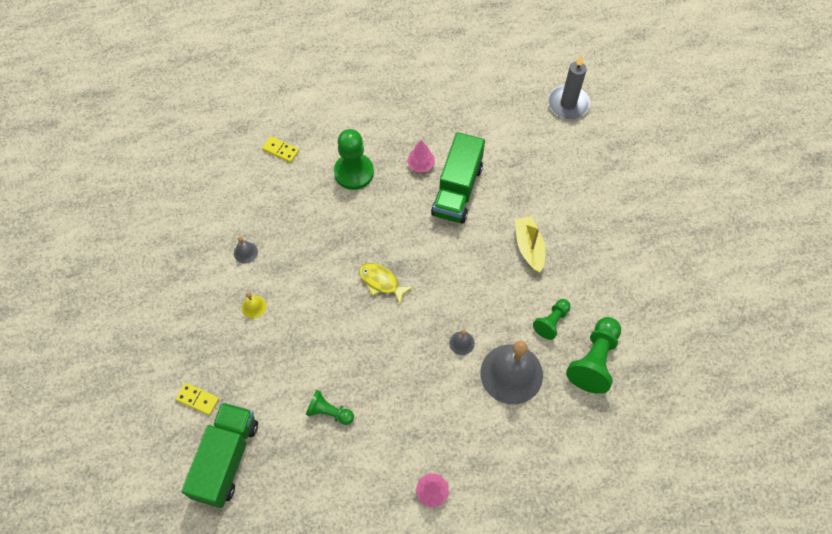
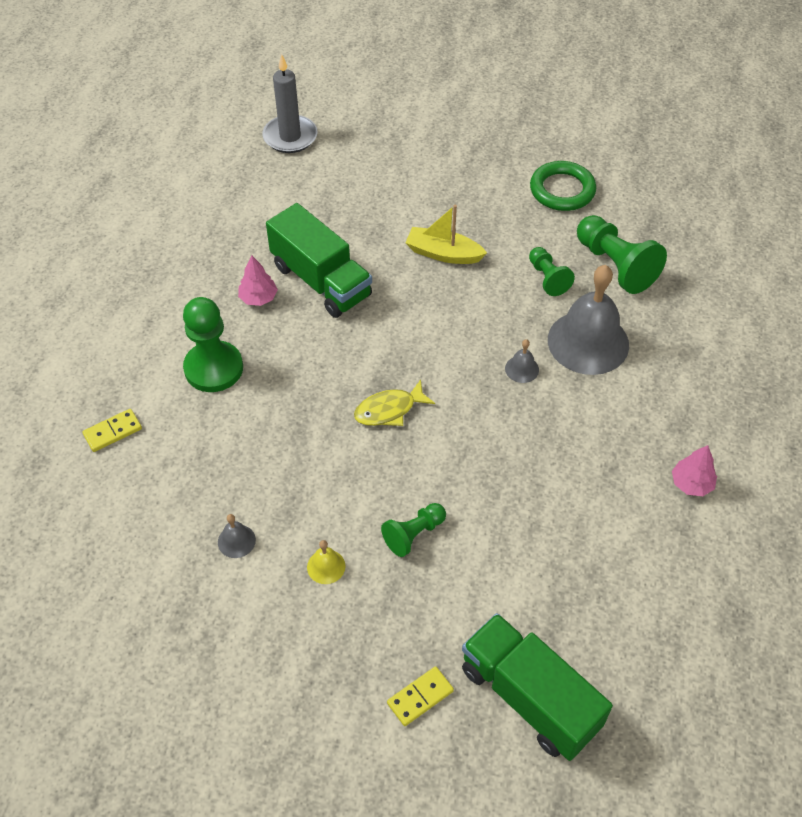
camera: 60 degrees left, 10 degrees down
green pawn [306,390,354,425] -> green pawn moved to [381,503,446,557]
none -> green ring [530,161,596,211]

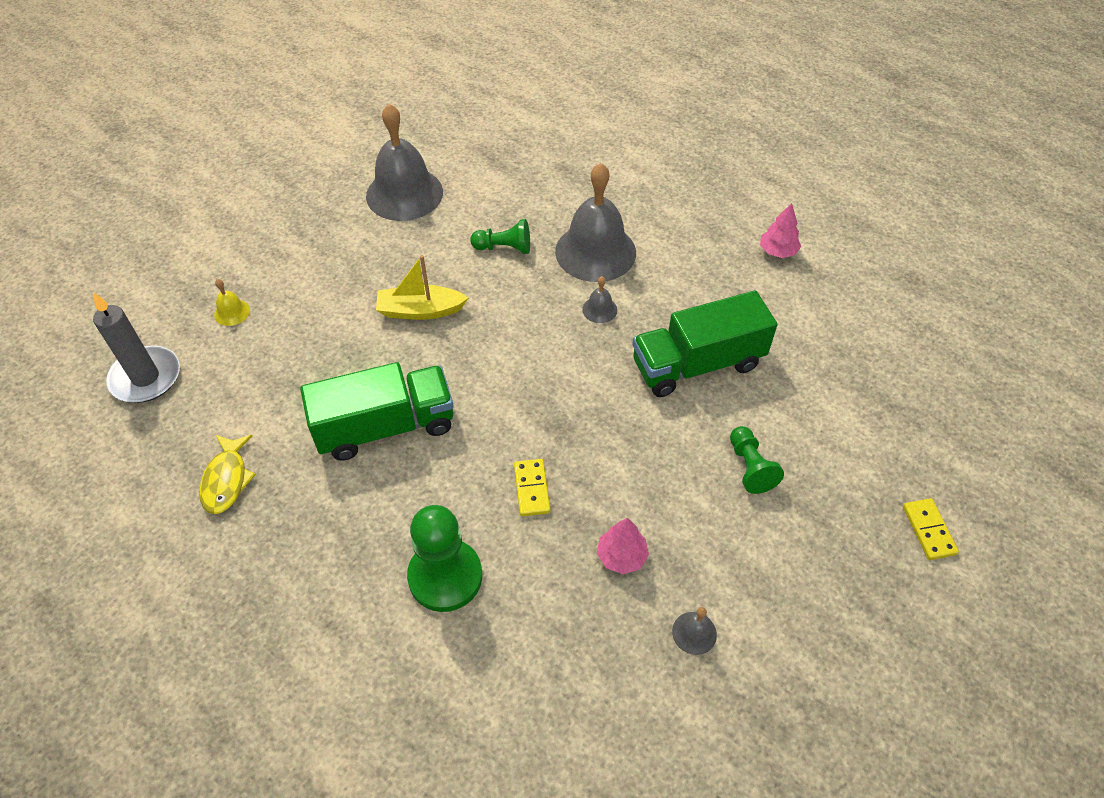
camera: 65 degrees left, 0 degrees up
yellow domino [82,409,142,452] -> yellow domino moved to [514,459,550,516]
pink tree [238,256,278,306] -> pink tree moved to [597,518,649,574]
yellow bell [307,540,346,584] -> yellow bell moved to [214,279,250,326]
yellow fish [354,379,435,426] -> yellow fish moved to [199,435,256,514]
yellow boat [405,205,487,264] -> yellow boat turned 45 degrees clockwise [376,255,468,320]
green truck [462,613,613,761] -> green truck moved to [632,291,778,397]
green ring [530,161,596,211] -> grey bell [366,104,443,221]
green pawn [577,215,667,294] -> none

